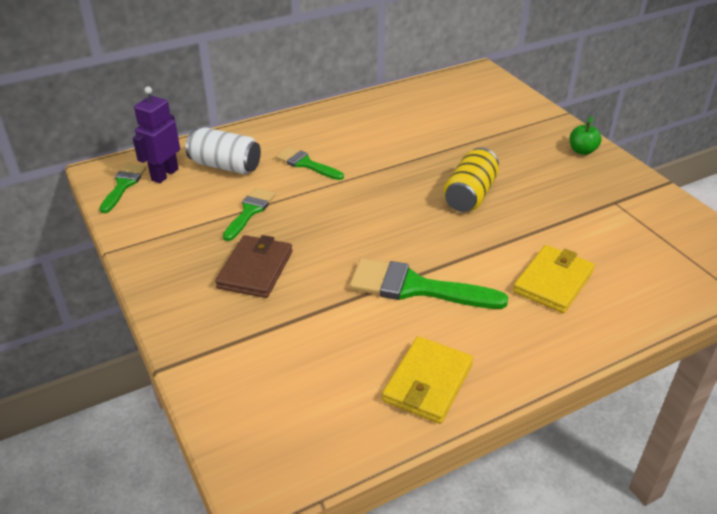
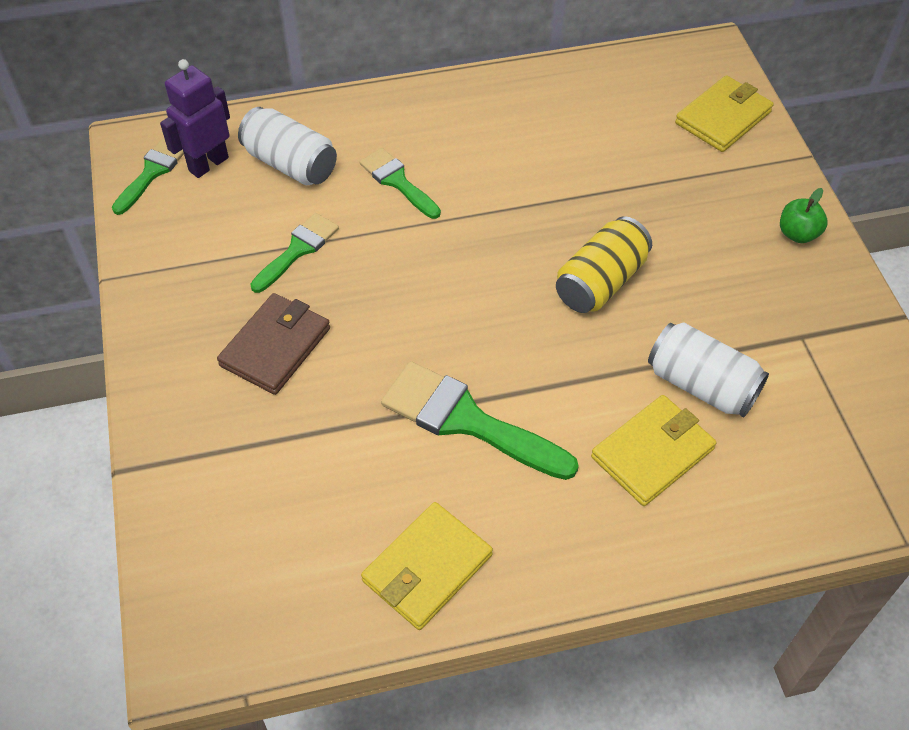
camera: 15 degrees right, 15 degrees up
none -> white can [648,322,769,417]
none -> yellow wallet [675,75,774,152]

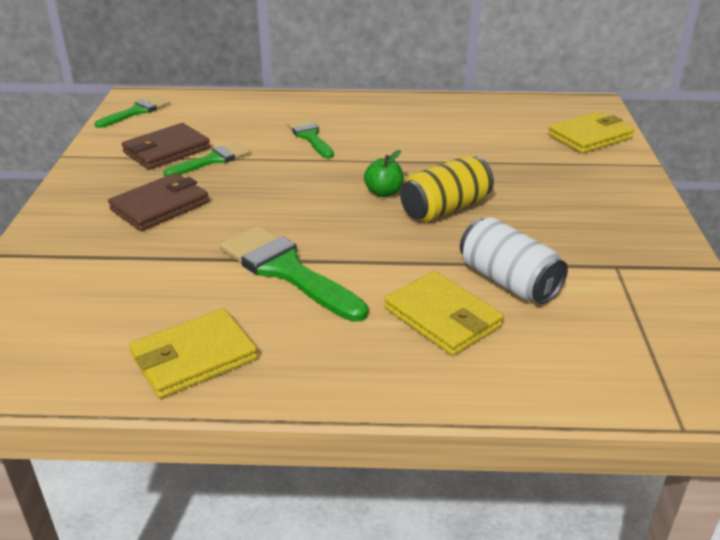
camera: 15 degrees right, 20 degrees down
purple robot [160,59,230,178] -> none
white can [238,107,337,185] -> none
yellow wallet [591,395,716,506] -> yellow wallet turned 75 degrees clockwise [384,271,504,356]
green apple [780,188,827,243] -> green apple moved to [364,150,404,197]
none -> brown wallet [122,123,210,170]

